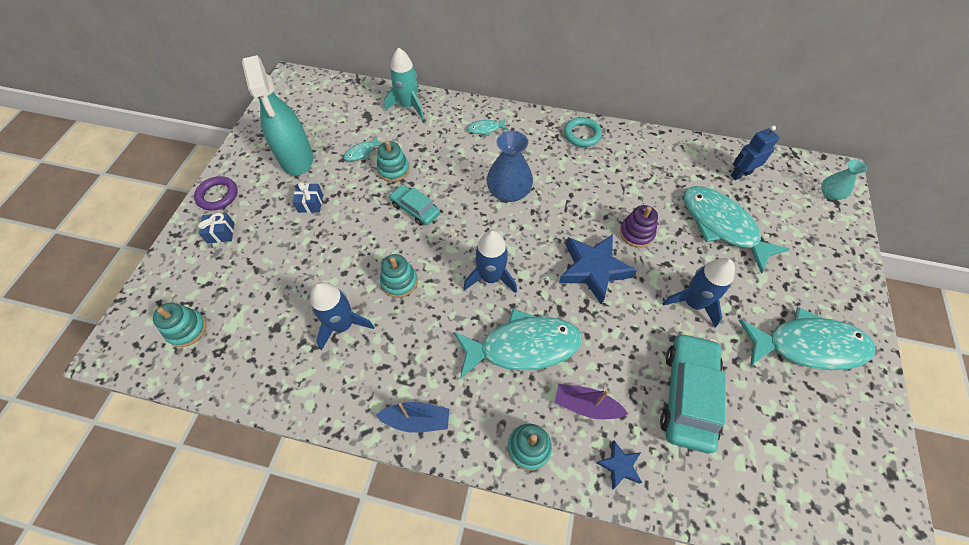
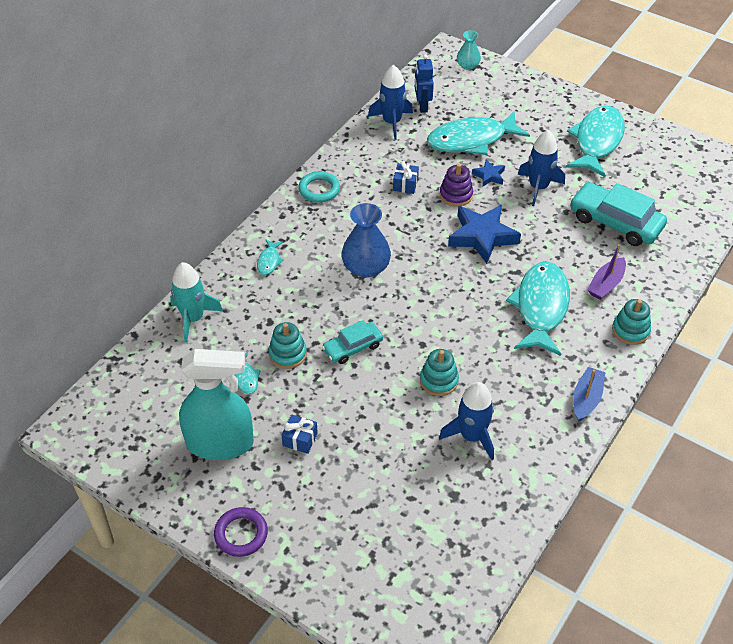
camera: 70 degrees left, 10 degrees down
turquoise stacking toy [153,303,207,347] -> none
blue gift [198,213,235,244] -> blue gift moved to [393,161,419,194]
blue rocket [463,230,517,293] -> blue rocket moved to [368,65,413,140]
blue star [596,440,642,490] -> blue star moved to [472,160,505,187]

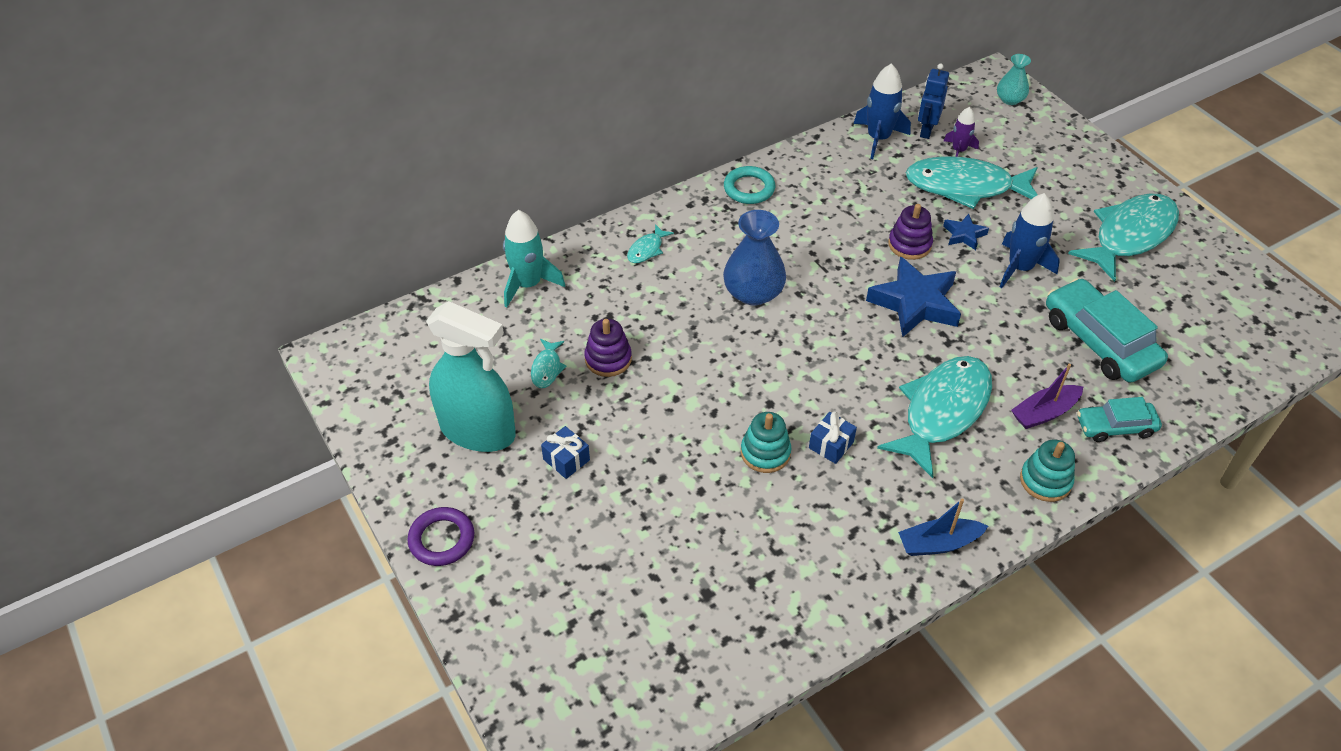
camera: 25 degrees right, 0 degrees up
turquoise stacking toy [269,322,307,369] -> purple stacking toy [584,319,632,377]
turquoise car [322,320,383,364] -> turquoise car moved to [1077,397,1162,442]
blue gift [393,161,419,194] -> blue gift moved to [809,412,857,464]
blue rocket [439,382,494,460] -> none
blue boat [573,367,605,422] -> blue boat turned 150 degrees counterclockwise [898,498,988,556]
none -> purple rocket [944,107,979,157]

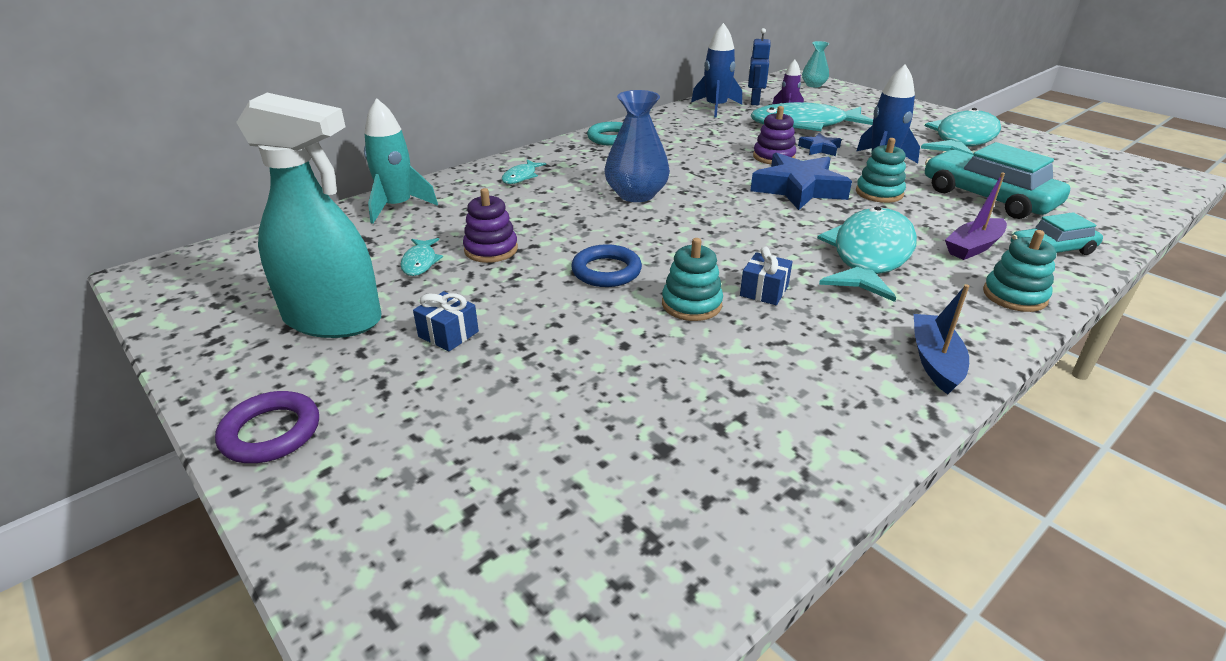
camera: 10 degrees left, 15 degrees down
blue boat [898,498,988,556] -> blue boat turned 120 degrees clockwise [914,284,969,394]
none -> blue ring [571,244,642,287]
none -> turquoise stacking toy [856,138,906,203]

